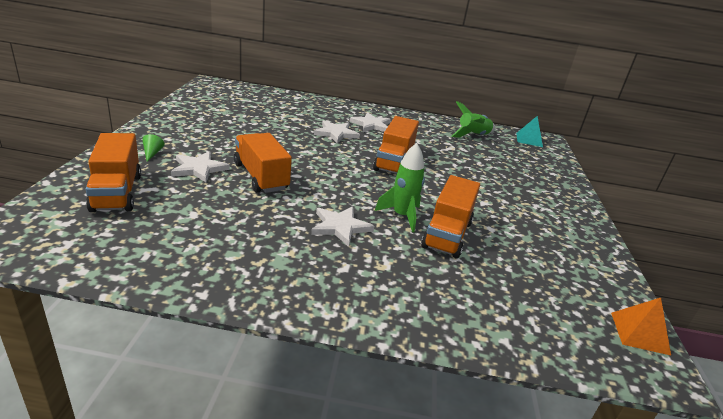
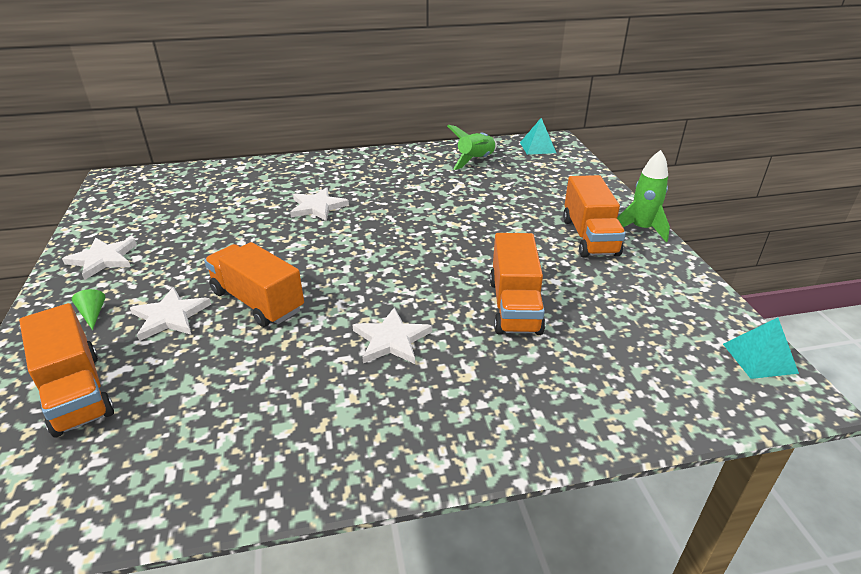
camera: 15 degrees left, 5 degrees up
white star [349,112,391,132] -> white star moved to [62,237,137,280]
orange truck [373,116,419,174] -> orange truck moved to [563,175,626,257]
green rocket [375,143,425,232] -> green rocket moved to [617,150,670,242]
orange pyramid [611,298,671,355] -> turquoise pyramid [723,318,799,379]

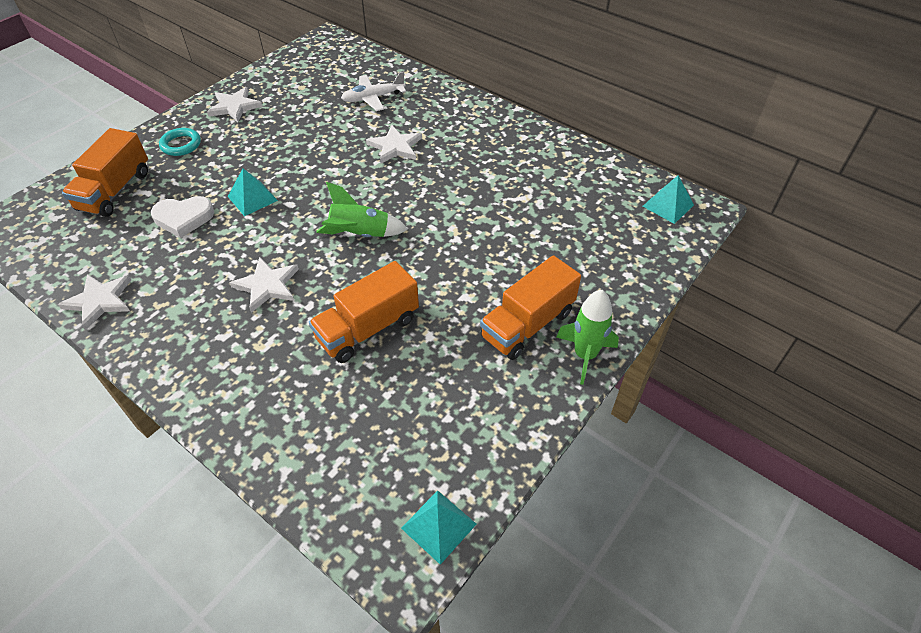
camera: 50 degrees right, 15 degrees up
green cone [72,289,105,330] -> turquoise ring [159,128,201,156]
white star [130,287,211,341] -> white star moved to [58,274,131,330]
orange truck [204,242,304,327] -> turquoise pyramid [228,168,278,216]
green rocket [447,125,497,170] -> green rocket moved to [316,182,408,237]
none -> white heart [151,196,214,238]
none -> white plane [341,71,406,111]

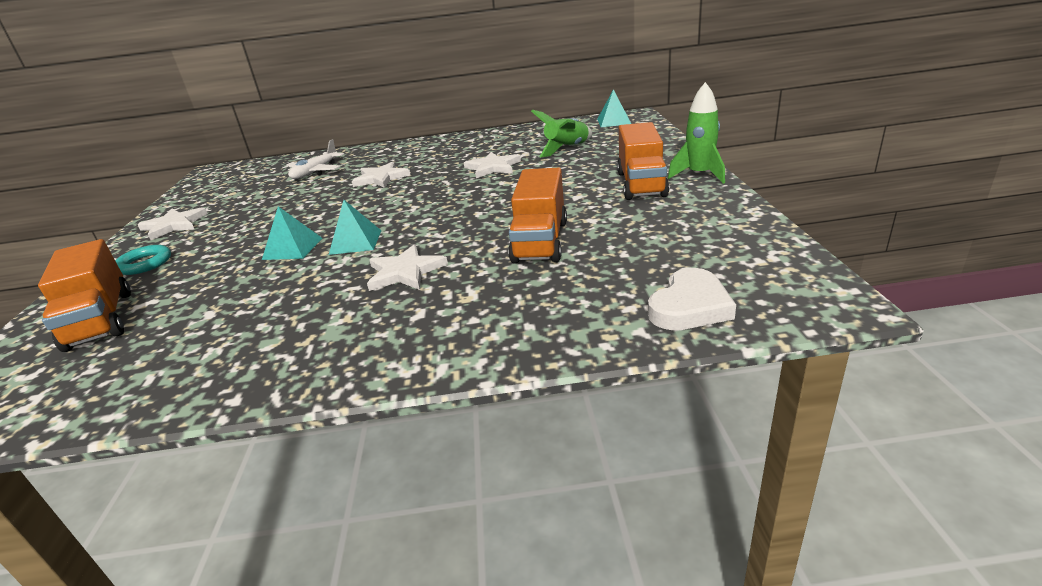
camera: 40 degrees left, 20 degrees down
white star [58,274,131,330] -> white star moved to [464,152,521,178]
white heart [151,196,214,238] -> white heart moved to [648,268,736,330]
green rocket [316,182,408,237] -> green rocket moved to [531,110,592,157]
turquoise pyramid [401,490,476,565] -> turquoise pyramid moved to [329,200,382,255]

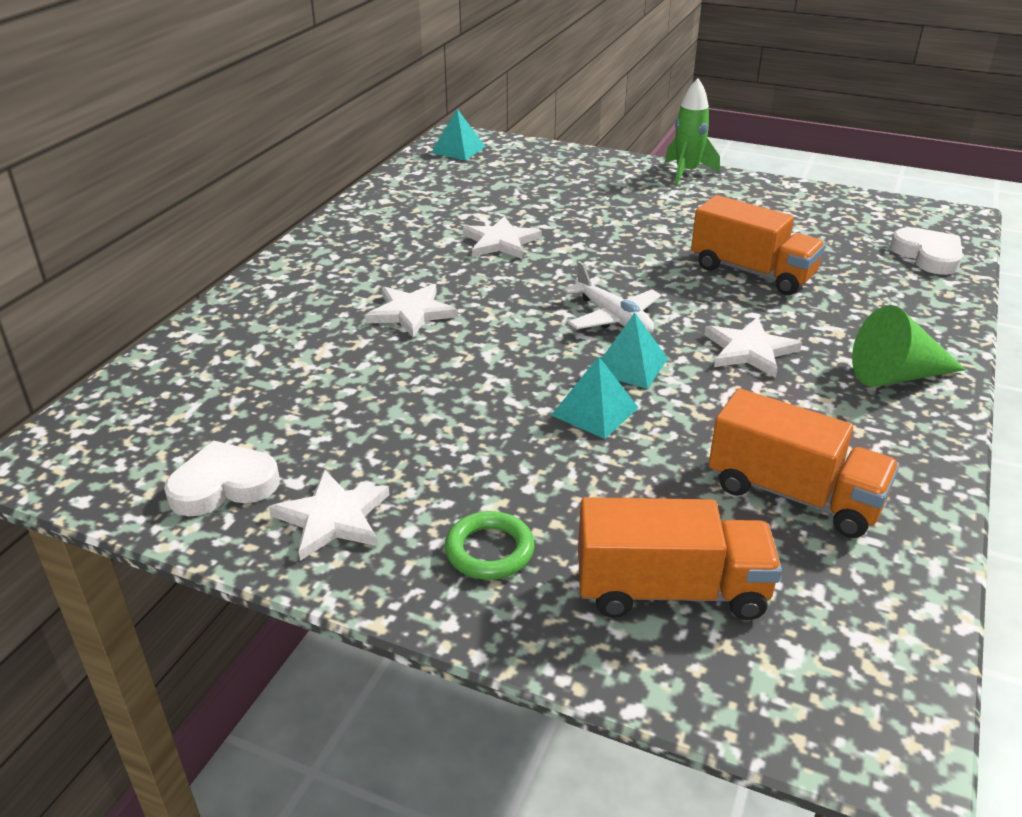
camera: 65 degrees left, 5 degrees up
turquoise ring [115,245,171,275] -> green ring [445,511,534,580]
white plane [286,139,344,179] -> white plane moved to [563,261,661,333]
green rocket [531,110,592,157] -> none
orange truck [617,122,669,200] -> orange truck moved to [708,388,900,538]
none -> white heart [164,440,279,516]
none -> green cone [852,305,966,387]

